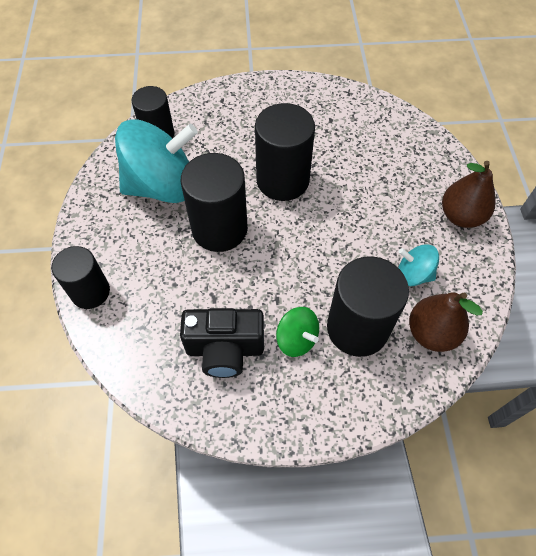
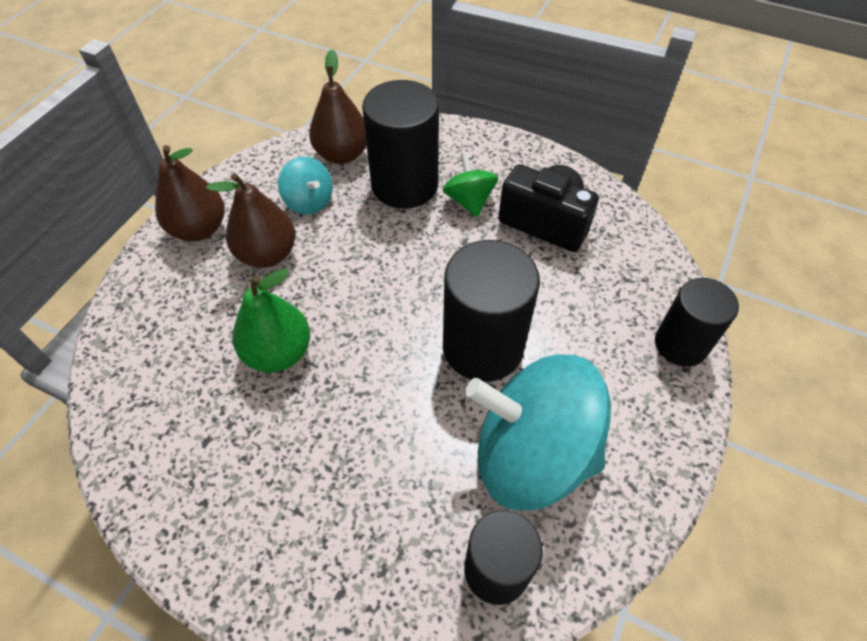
camera: 150 degrees left, 5 degrees down
black cylinder [255,103,315,201] -> none
none -> brown pear [206,173,296,268]
none -> green pear [233,269,310,372]

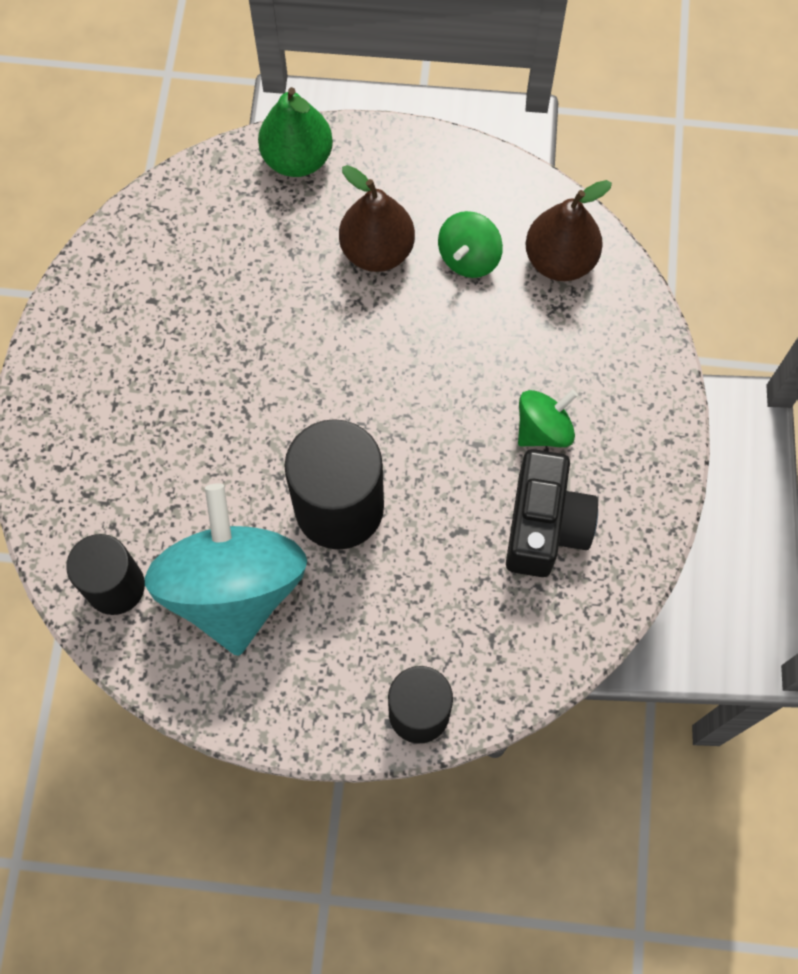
camera: 70 degrees right, 15 degrees up
brown pear [155,145,225,241] -> none
green pear [233,269,310,372] -> green pear moved to [258,87,333,177]
turquoise spinning top [278,156,333,215] -> green spinning top [438,211,503,278]
black cylinder [362,80,439,209] -> none

